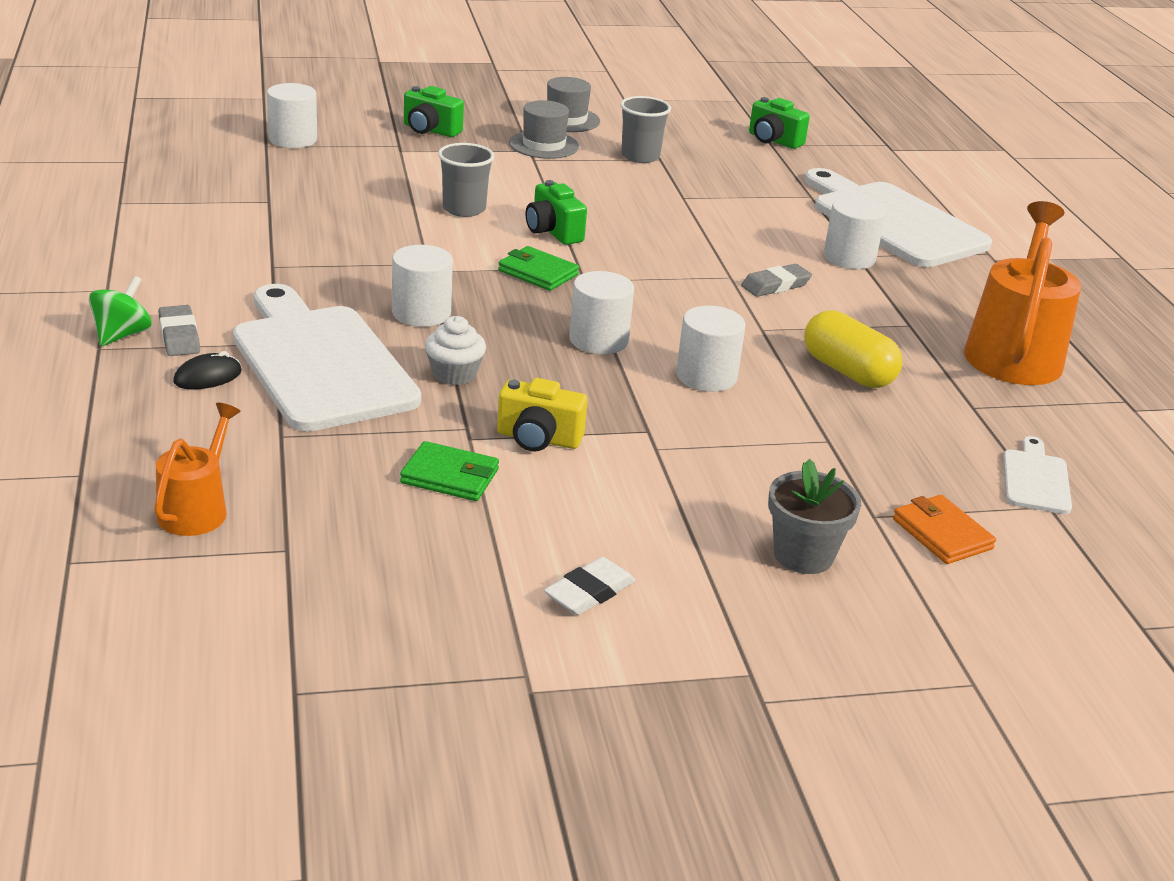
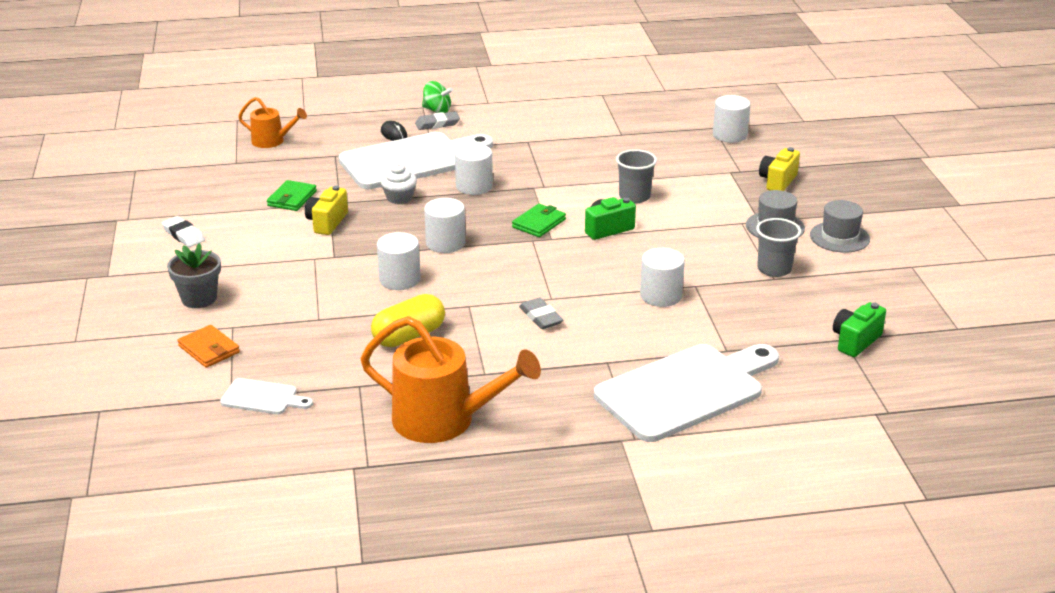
camera: 95 degrees right, 0 degrees up
green camera [404,86,464,137] -> yellow camera [759,147,800,191]
white cylinder [824,197,886,269] -> white cylinder moved to [640,248,685,307]
orange wallet [893,495,996,564] -> orange wallet turned 75 degrees clockwise [178,325,240,368]

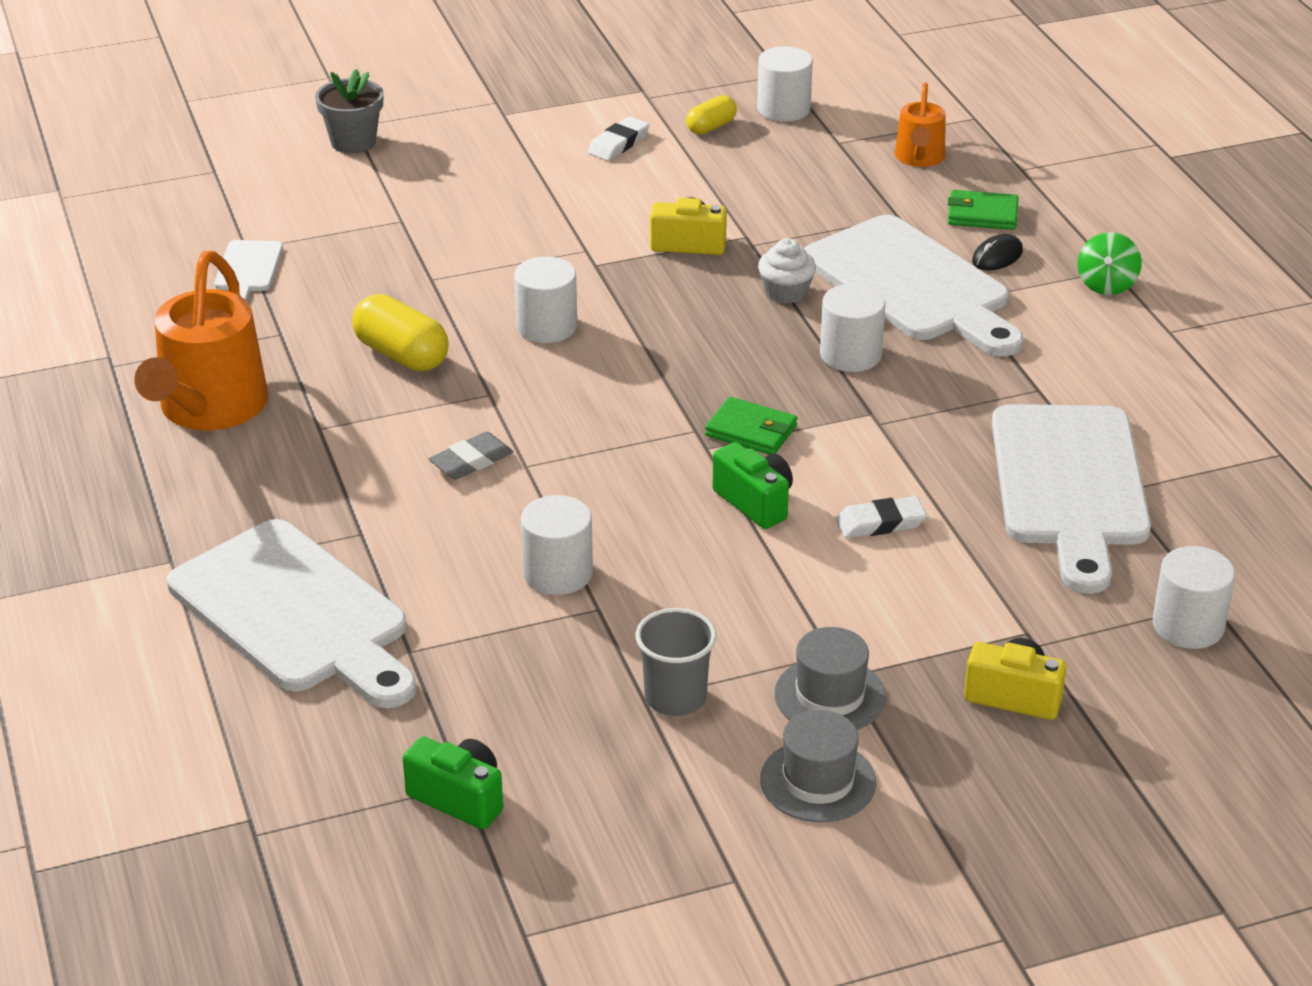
camera: 80 degrees right, 5 degrees up
grey flower pot [167,243,221,308] -> grey flower pot moved to [315,69,383,154]
orange wallet [178,325,240,368] -> none
green wallet [267,180,317,211] -> green wallet moved to [948,190,1019,230]
grey eraser [415,111,460,130] -> none
white cylinder [424,198,466,253] -> white cylinder moved to [757,46,813,122]
grey cup [616,149,657,203] -> white eraser [836,496,927,538]
none -> yellow capsule [686,95,737,135]
none -> white cutting board [992,404,1151,594]

